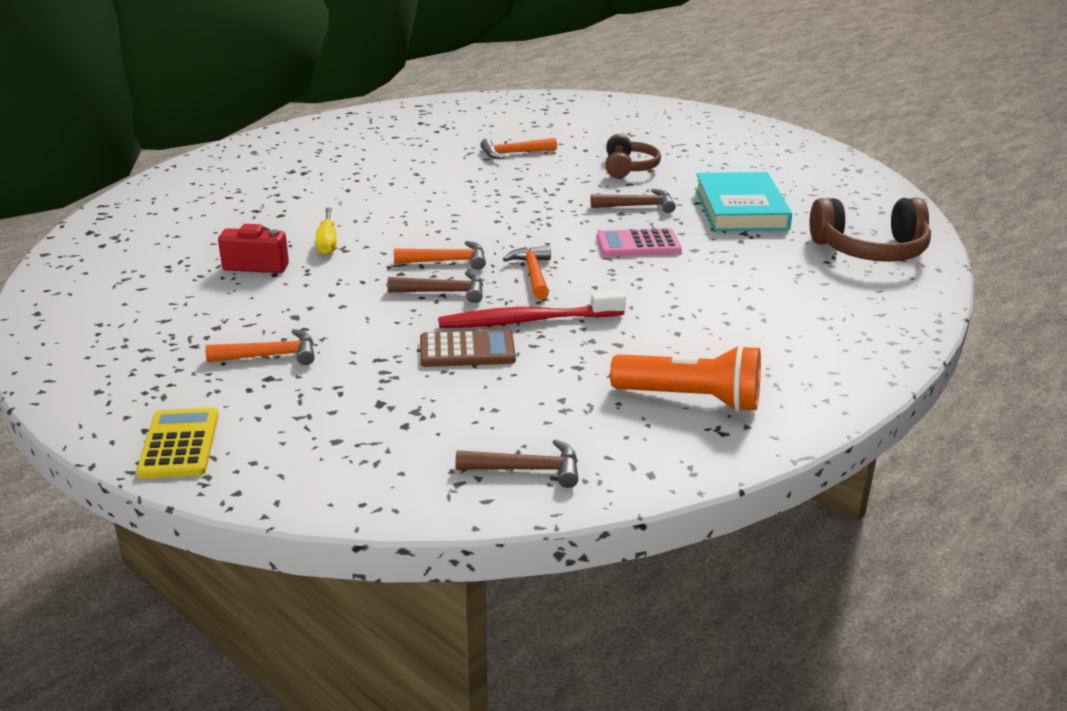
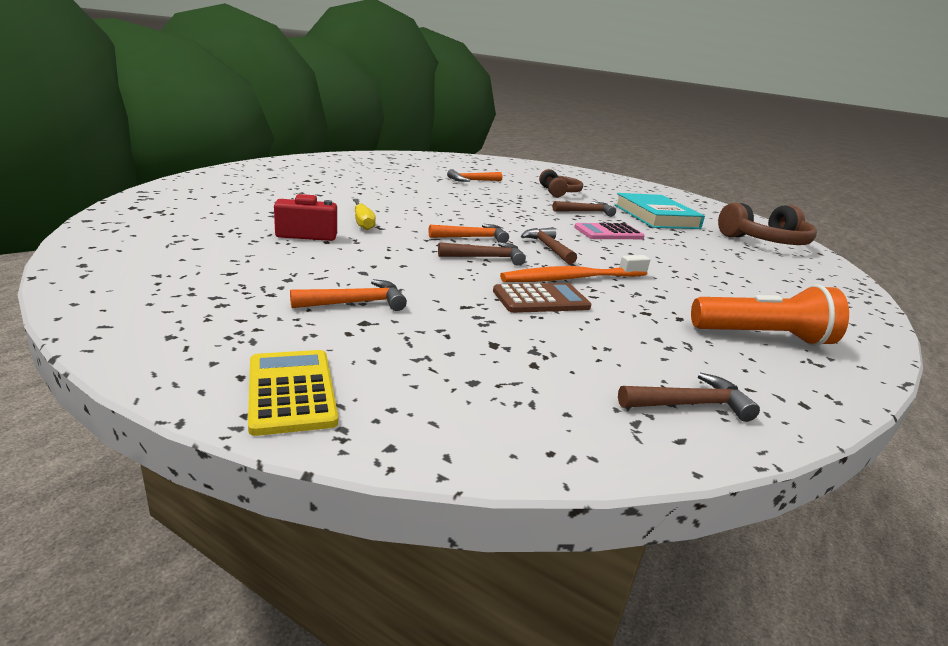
camera: 15 degrees left, 5 degrees down
red toothbrush [438,291,626,328] -> orange toothbrush [500,255,650,282]
orange hammer [503,245,551,299] -> brown hammer [521,227,577,264]

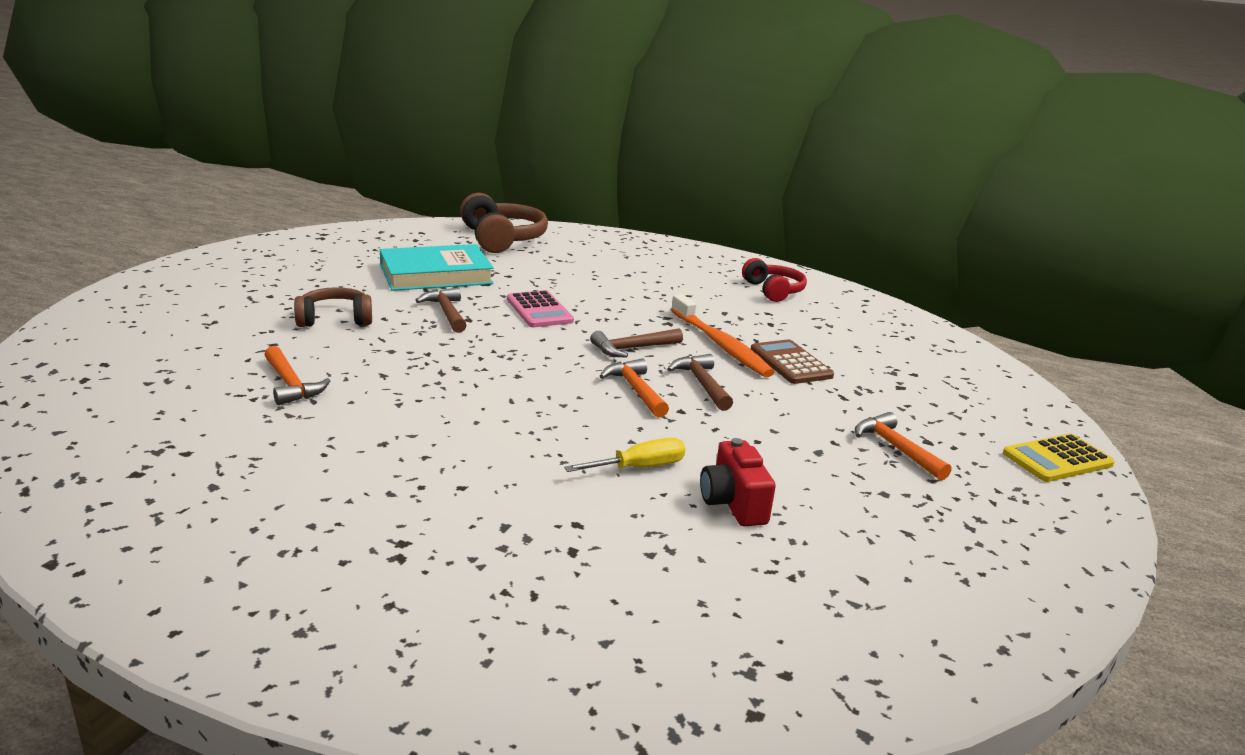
camera: 95 degrees left, 0 degrees up
brown hammer [618,373,760,422] -> none
orange flashlight [691,284,849,346] -> red headphones [742,258,807,302]

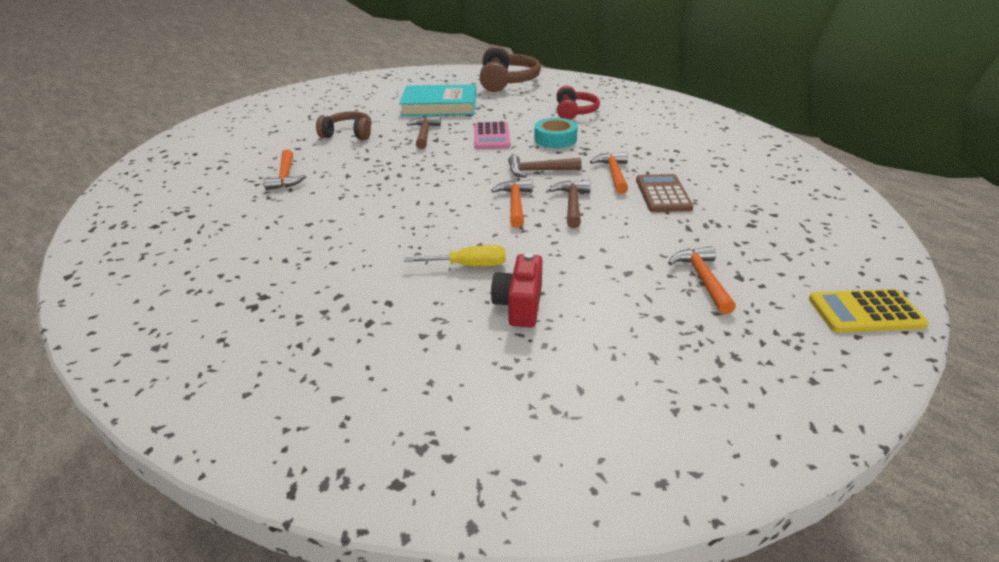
camera: 25 degrees right, 10 degrees up
orange toothbrush [671,294,774,377] -> orange hammer [590,152,628,194]
red headphones [742,258,807,302] -> red headphones moved to [556,86,600,120]
none -> turquoise tape [534,118,578,148]

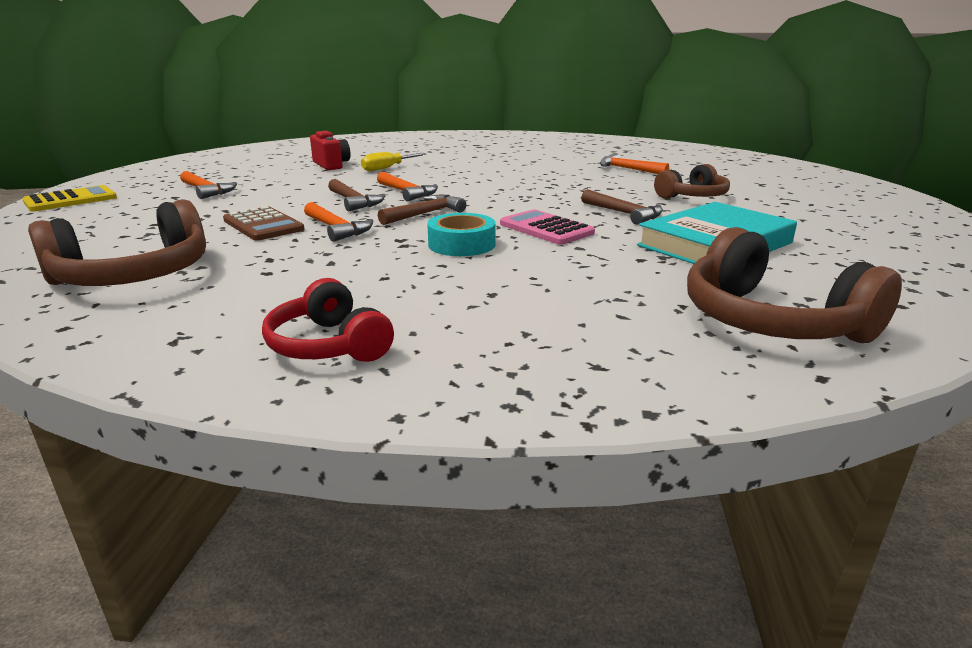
camera: 140 degrees right, 10 degrees down
red headphones [556,86,600,120] -> red headphones moved to [262,278,394,362]
none -> brown headphones [28,199,206,286]

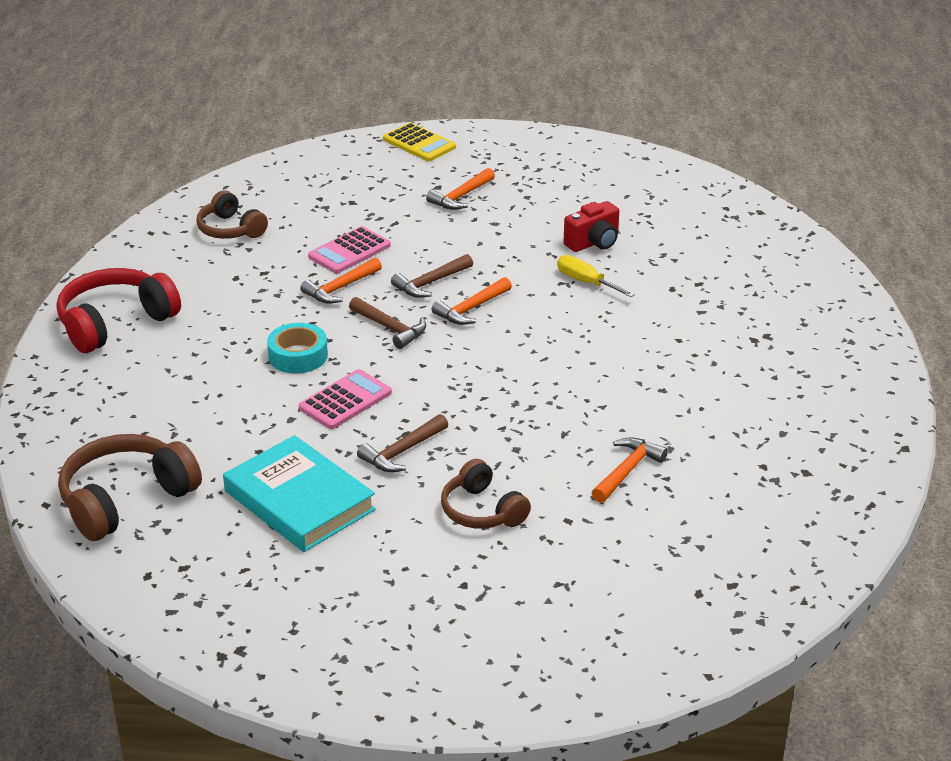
camera: 85 degrees right, 10 degrees up
brown headphones [28,199,206,286] -> brown headphones [196,191,268,239], size x0.64
brown calculator [223,206,305,241] -> pink calculator [308,226,391,273]
red headphones [262,278,394,362] -> red headphones [57,268,181,353], size x1.57

